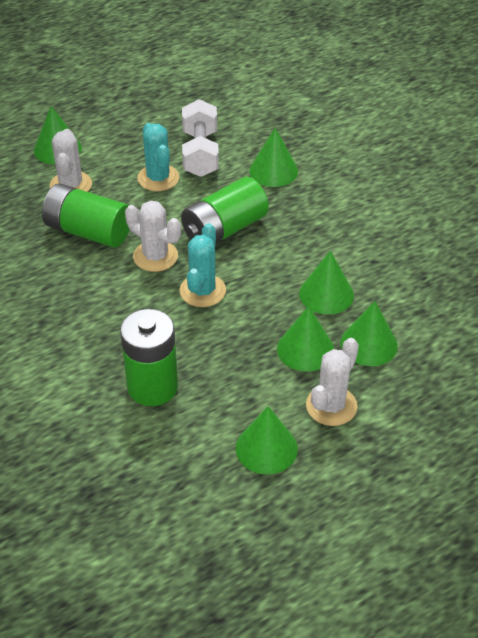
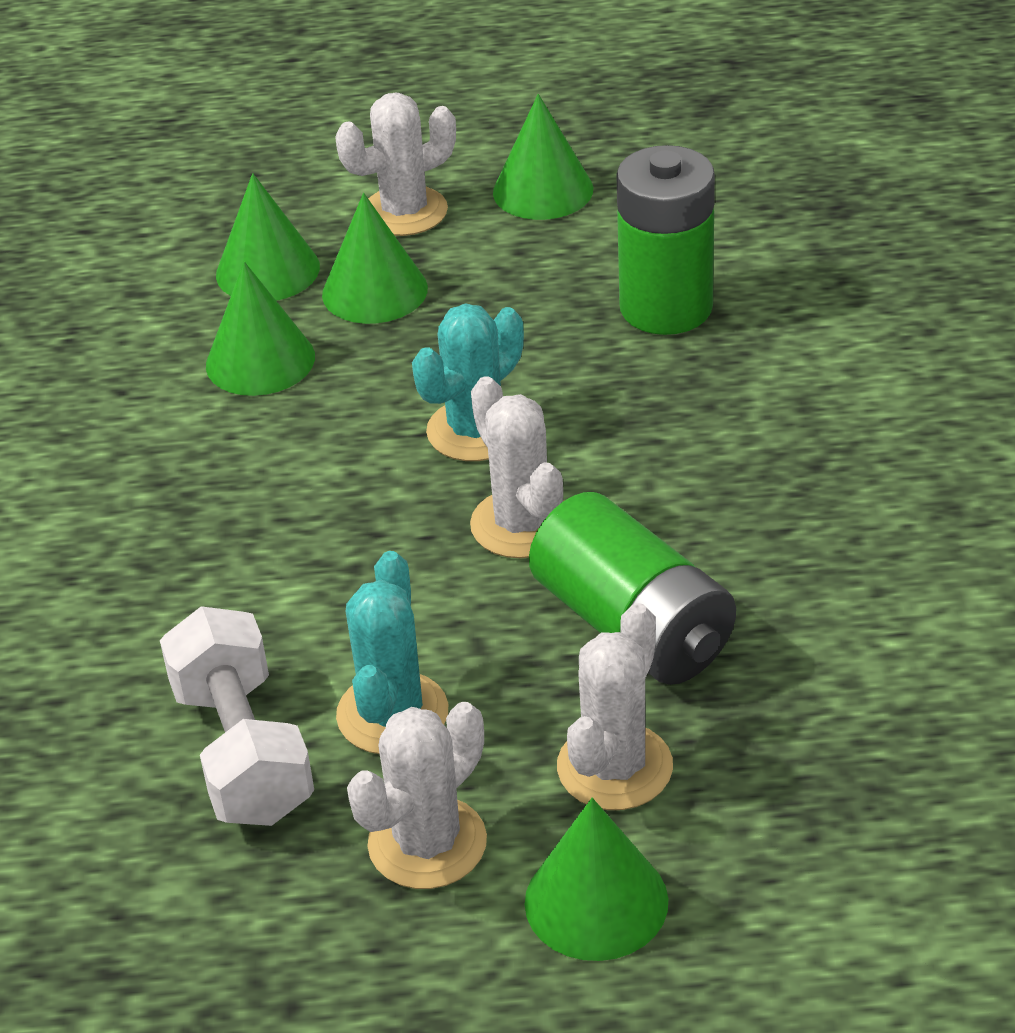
camera: 150 degrees left, 5 degrees down
green battery [181,177,269,243] -> none
white dumbbell [182,99,219,177] -> white dumbbell turned 45 degrees counterclockwise [160,606,314,826]
green cone [250,128,298,187] -> none
none -> white cactus [347,702,487,889]

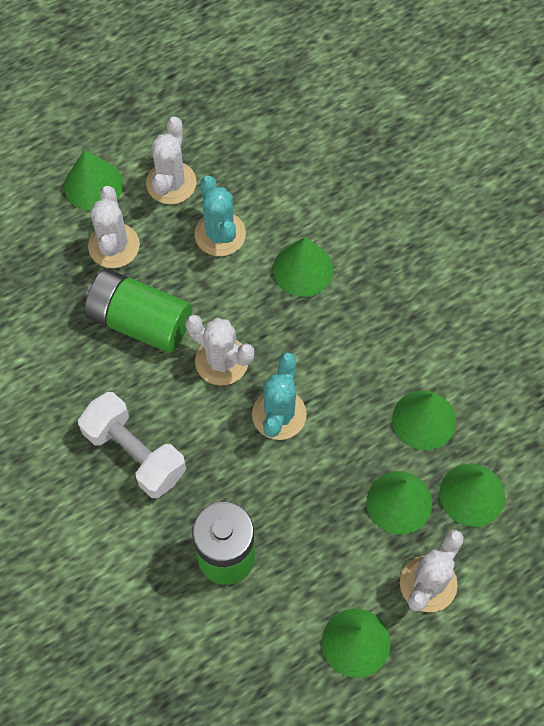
camera: 150 degrees right, 25 degrees up
white dumbbell [160,606,314,826] -> white dumbbell moved to [78,392,186,498]
none -> green cone [273,237,334,297]

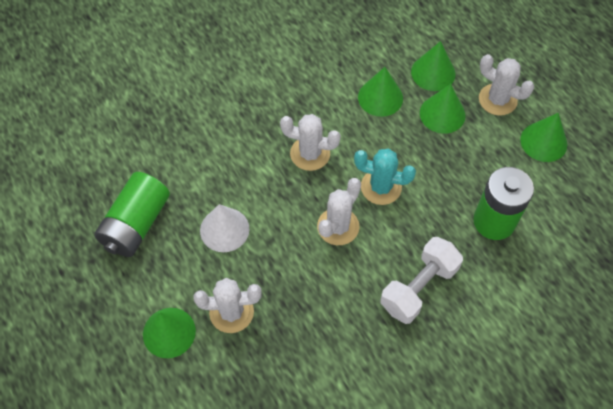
camera: 90 degrees left, 5 degrees down
green battery [84,269,192,353] -> green battery moved to [94,172,170,257]
white cactus [146,116,197,204] -> white cactus moved to [280,114,341,171]
turquoise cactus [194,176,246,256] -> white cone [200,204,249,252]
green cone [273,237,334,297] -> none

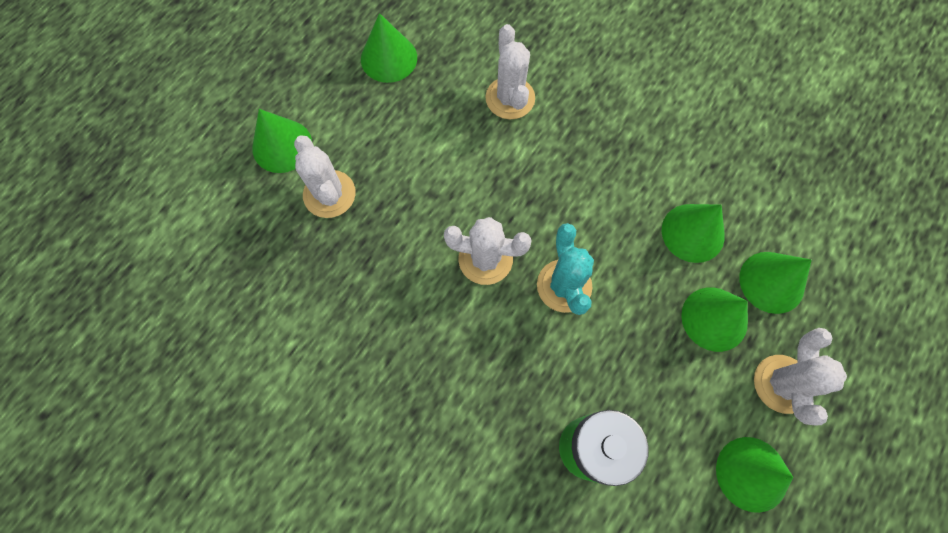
camera: 65 degrees right, 10 degrees up
green battery [94,172,170,257] -> green cone [361,13,417,83]
white cone [200,204,249,252] -> none
white cactus [280,114,341,171] -> white cactus moved to [485,24,535,120]
white dumbbell [380,237,463,324] -> none

